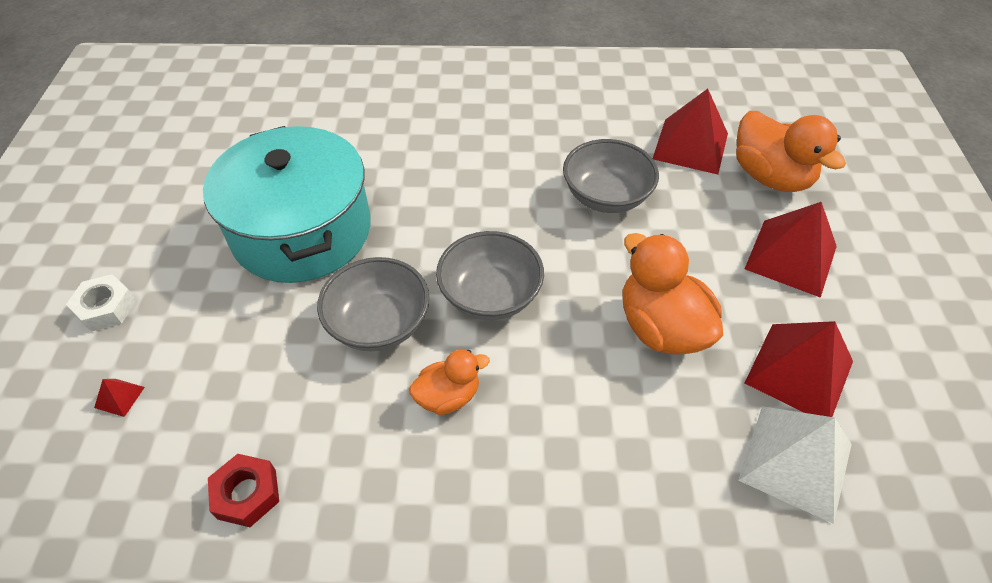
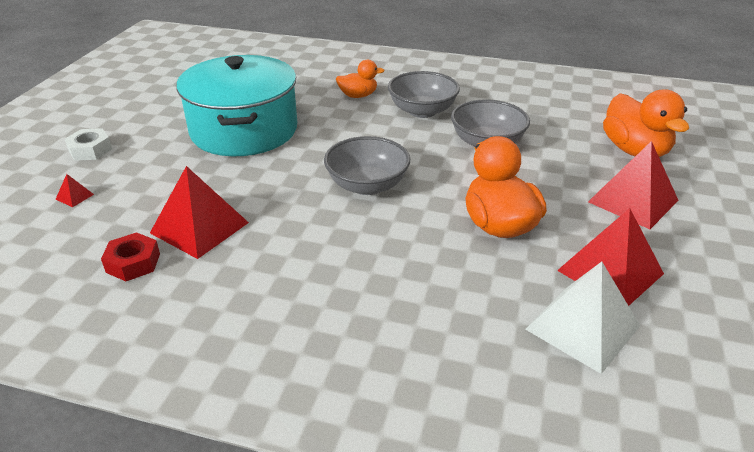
camera: 15 degrees right, 15 degrees down
grey bowl [317,257,430,351] -> grey bowl moved to [388,71,460,118]
orange duck [409,350,490,415] -> orange duck moved to [336,60,385,98]
red pyramid [653,89,728,174] -> red pyramid moved to [150,166,249,259]

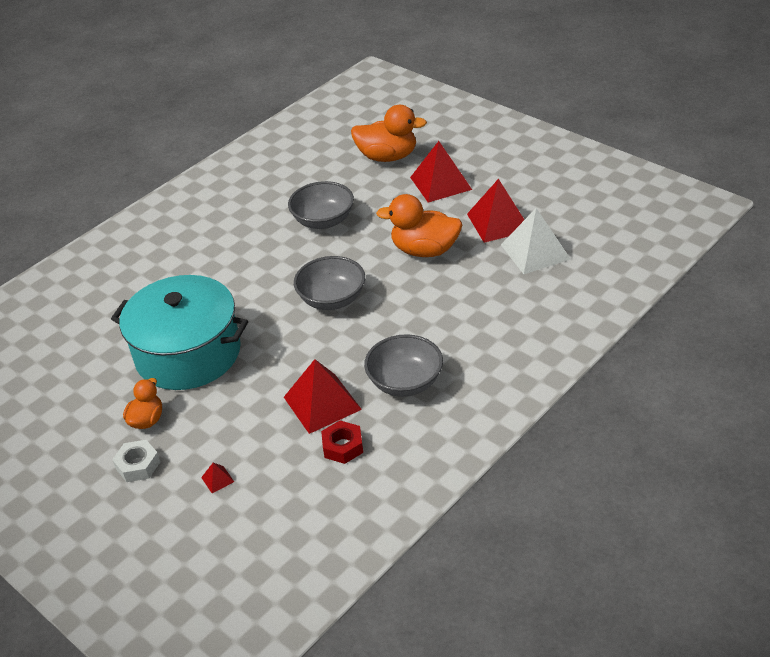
camera: 60 degrees left, 5 degrees up
orange duck [336,60,385,98] -> orange duck moved to [123,378,162,429]
grey bowl [388,71,460,118] -> grey bowl moved to [364,334,443,397]

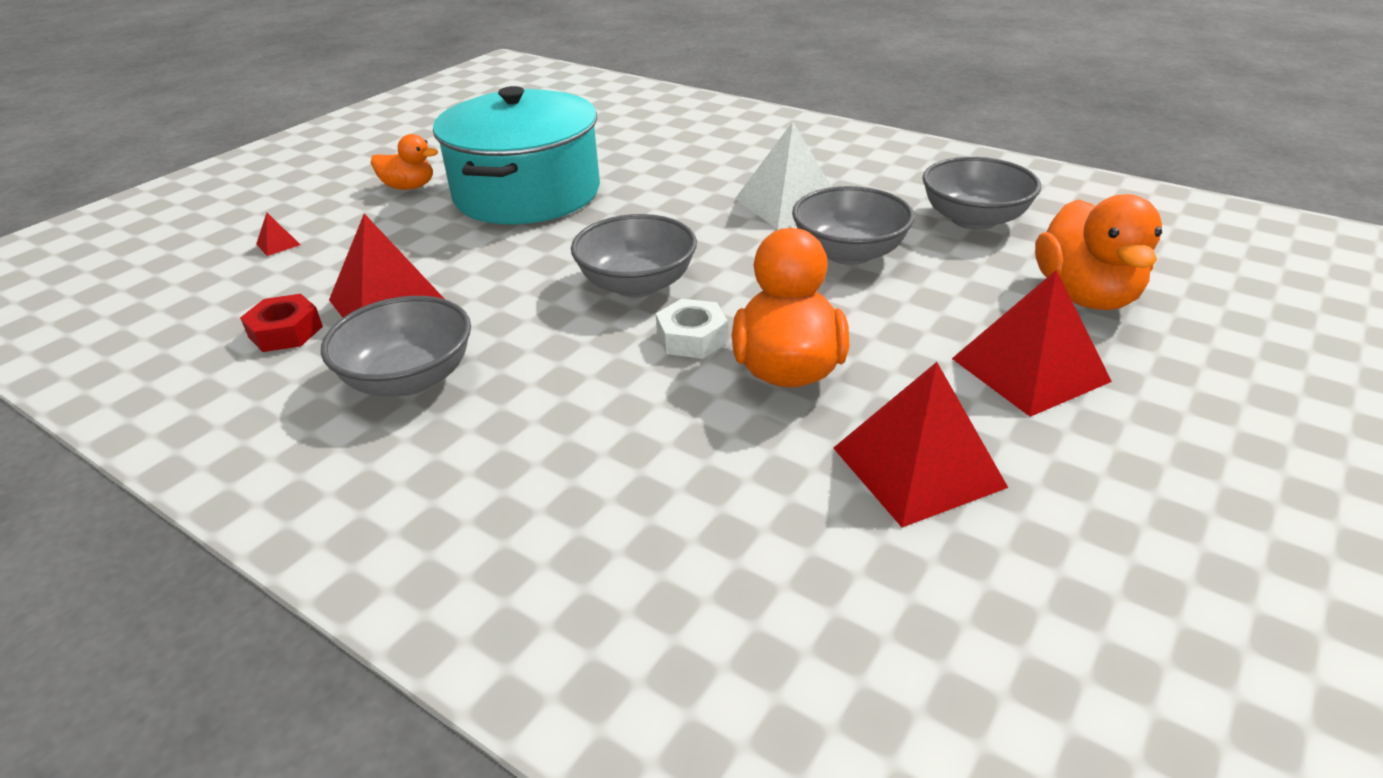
camera: 80 degrees right, 5 degrees down
white nut [112,440,160,482] -> white nut moved to [656,299,728,359]
white pyramid [501,208,570,274] -> white pyramid moved to [735,122,832,230]
none -> grey bowl [922,157,1041,230]

